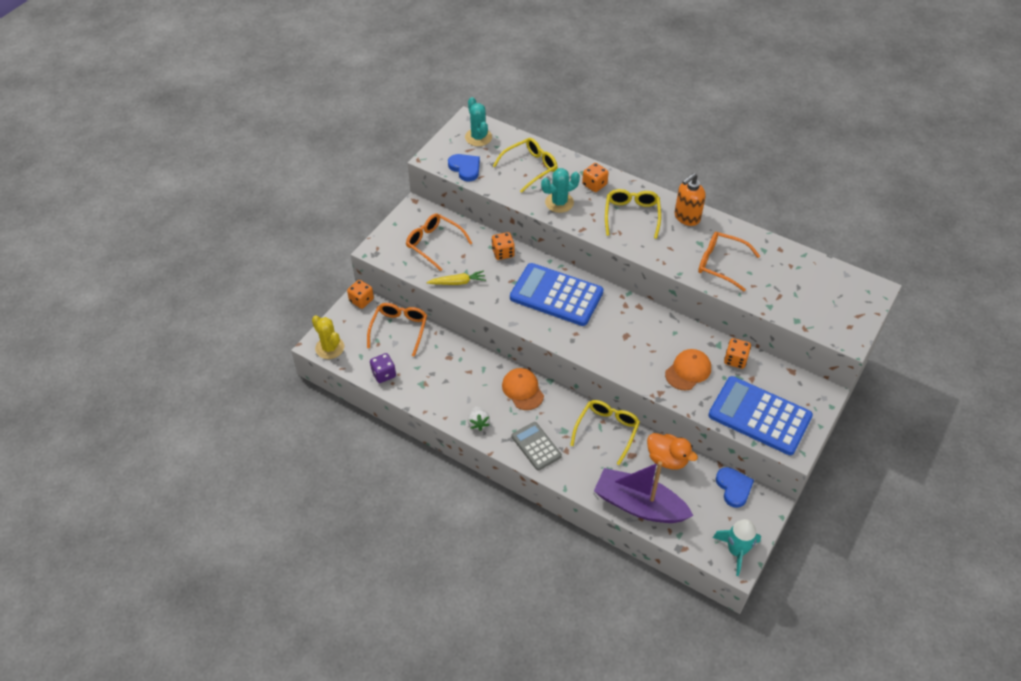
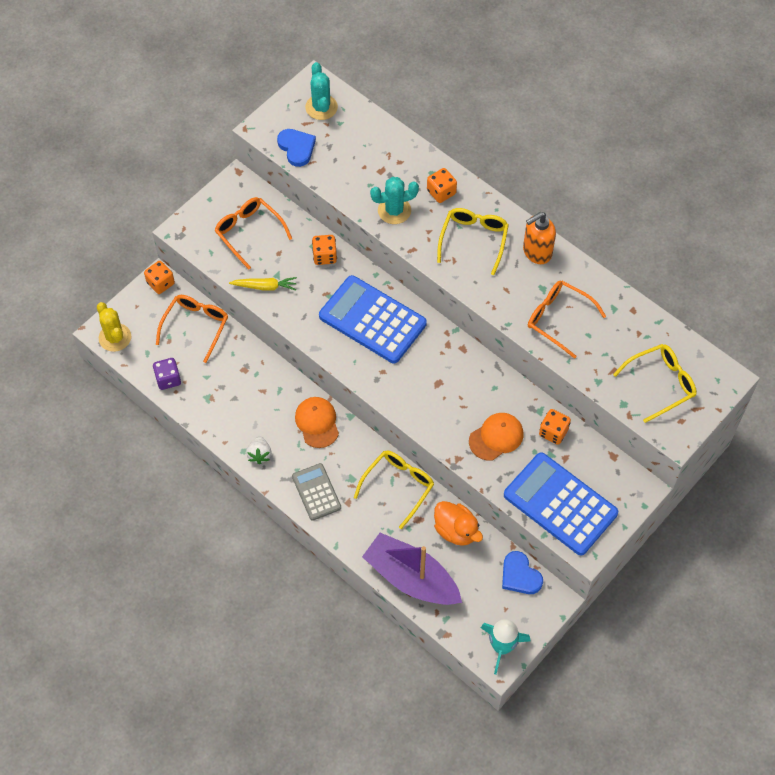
camera: 10 degrees right, 10 degrees up
yellow glasses [493,138,558,193] -> yellow glasses moved to [613,344,697,423]
blue heart [716,467,754,508] -> blue heart turned 150 degrees clockwise [502,551,543,594]

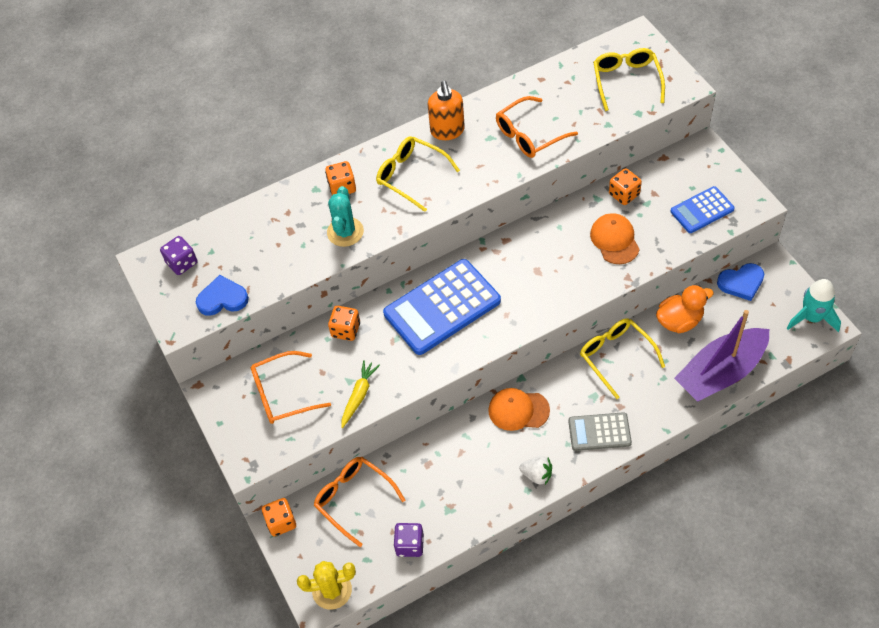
camera: 65 degrees left, 5 degrees down
turquoise cactus [305,62,338,120] -> purple dice [160,236,197,275]
blue calculator [504,453,618,555] -> blue calculator [670,186,735,233], size x0.56

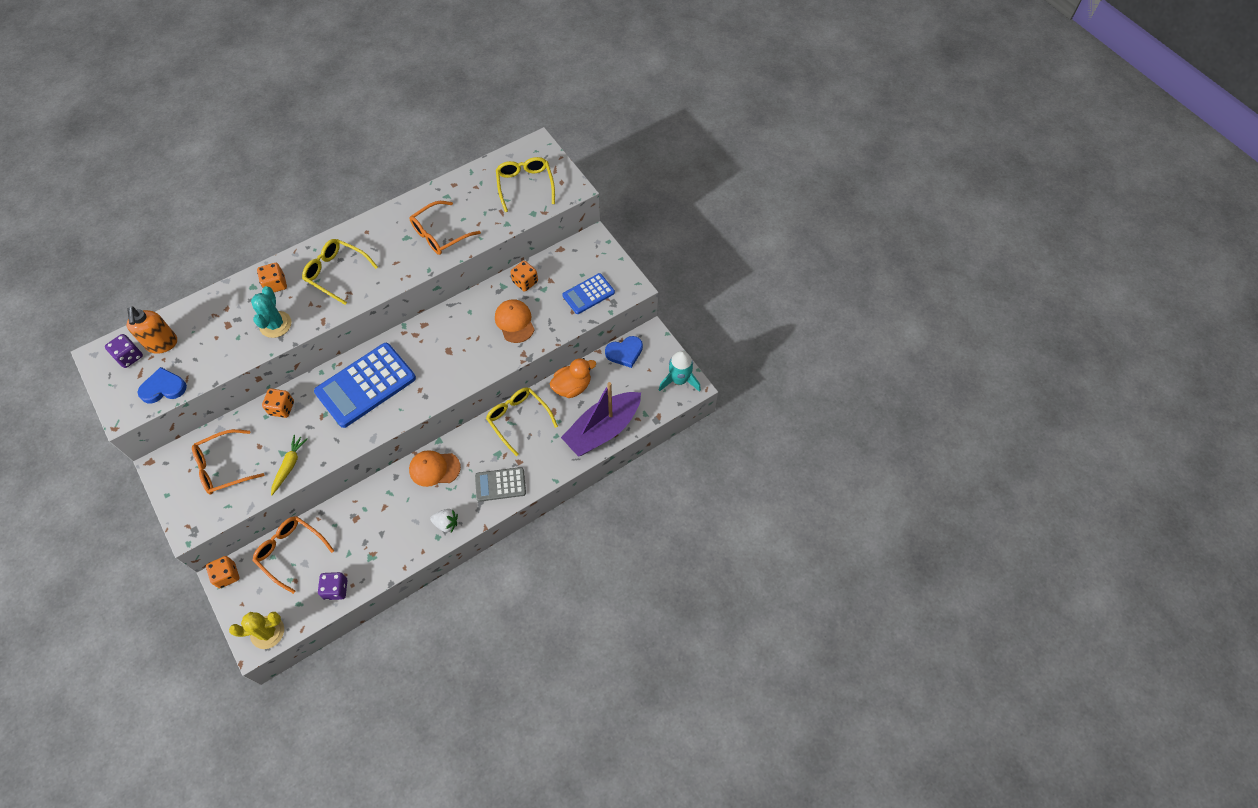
camera: 10 degrees left, 5 degrees up
orange soap dispenser [428,81,465,140] -> orange soap dispenser moved to [127,307,177,354]

